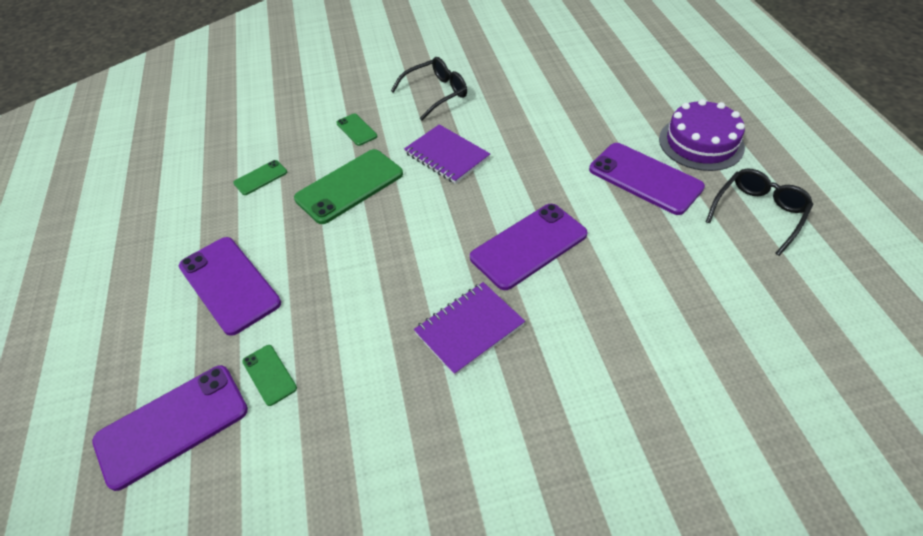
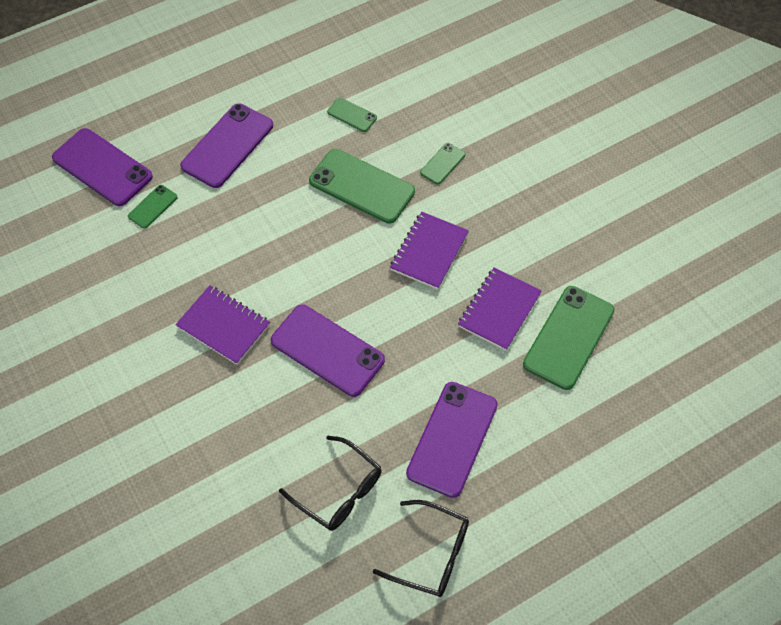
camera: 70 degrees right, 10 degrees up
black glasses [391,57,467,121] -> black glasses moved to [279,436,382,531]
purple cake [659,99,745,171] -> none
none -> purple notebook [458,267,542,351]
none -> green phone [523,286,615,390]

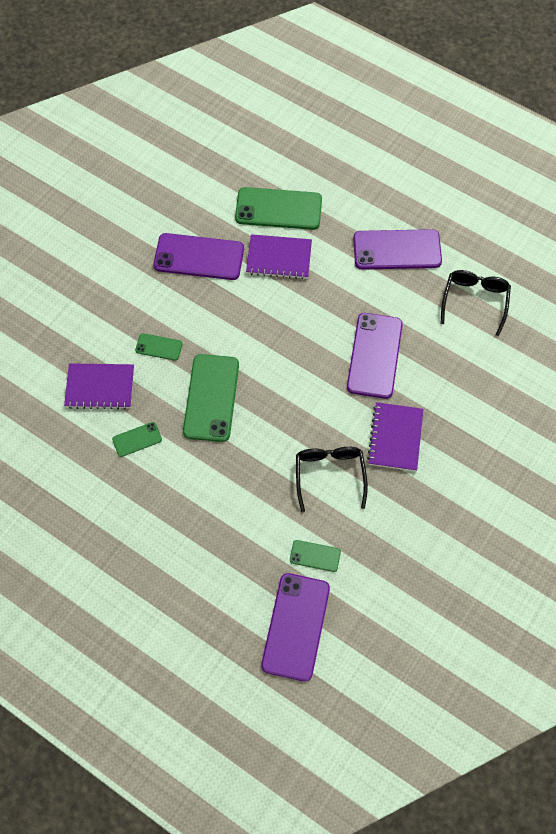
camera: 115 degrees left, 5 degrees up
purple phone [180,103,273,188] -> purple phone moved to [153,233,244,280]
green phone [327,98,377,132] -> green phone turned 60 degrees clockwise [112,422,162,457]
black glasses [373,500,469,597] -> black glasses moved to [296,447,368,512]
purple notebook [390,212,469,290] -> purple notebook moved to [64,363,134,409]

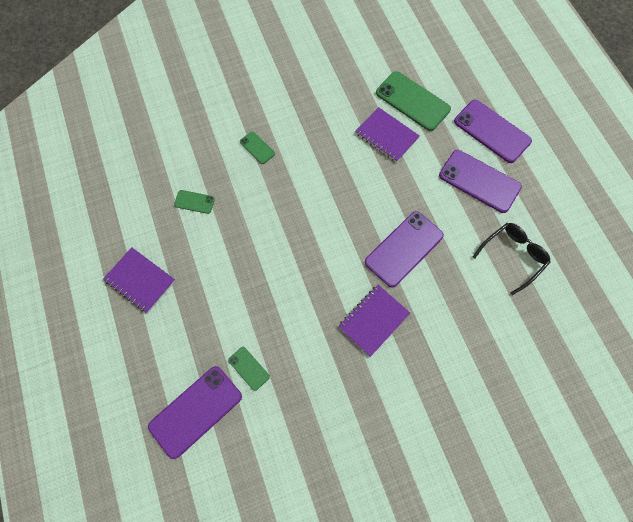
camera: 35 degrees right, 5 degrees up
purple notebook [64,363,134,409] -> purple notebook moved to [103,247,175,313]
purple phone [153,233,244,280] -> purple phone moved to [454,100,532,163]
green phone [183,354,239,442] -> none
black glasses [296,447,368,512] -> none

